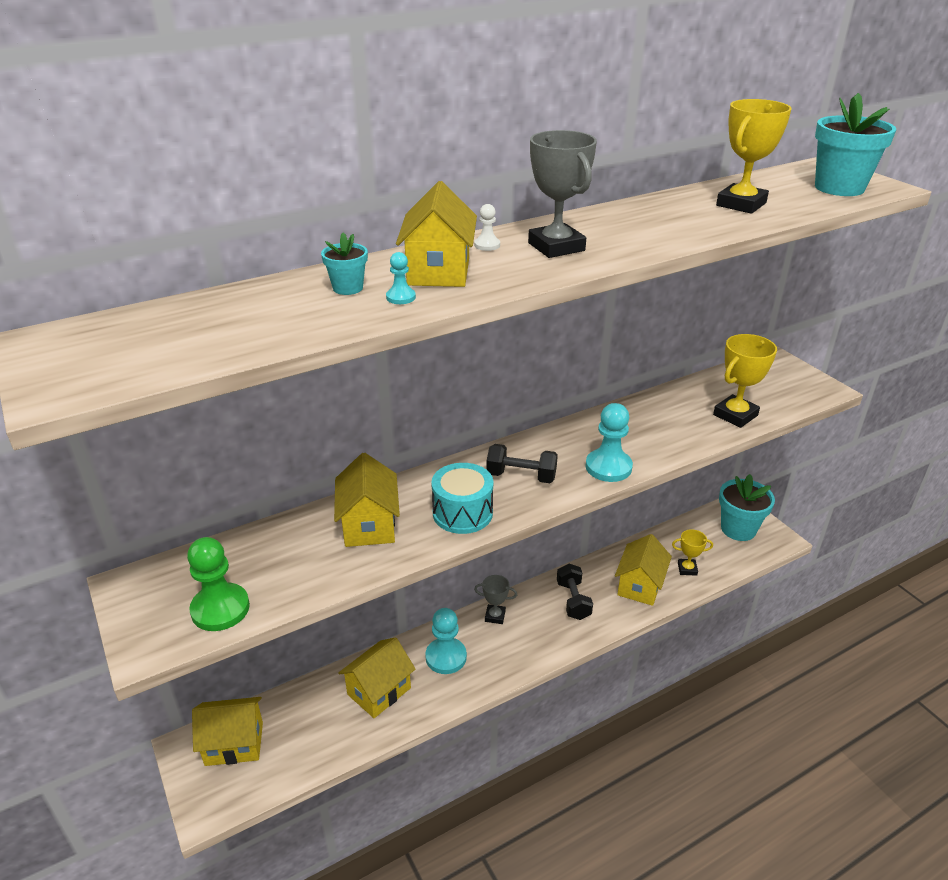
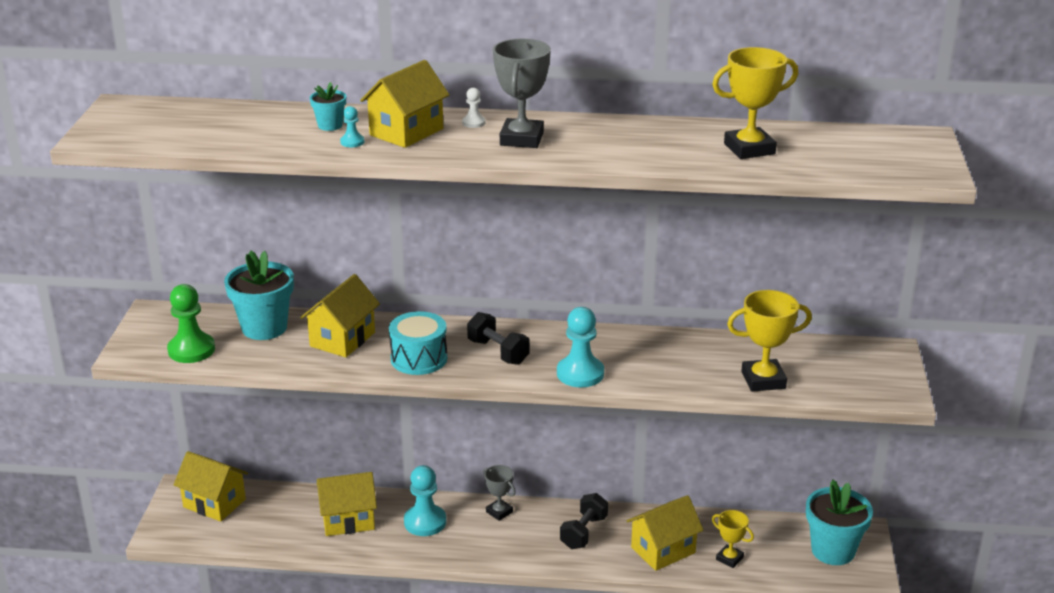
camera: 35 degrees right, 5 degrees down
turquoise flower pot [815,93,896,196] -> turquoise flower pot moved to [224,251,294,340]

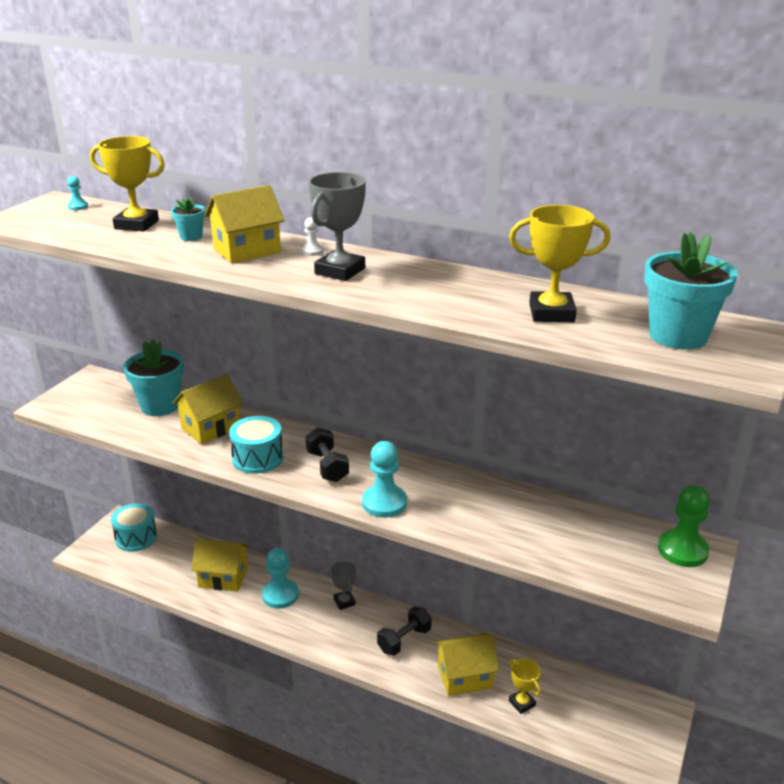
camera: 20 degrees right, 0 degrees up
green pawn [167,284,215,363] -> green pawn moved to [658,485,710,567]
yellow house [173,451,248,522] -> turquoise drum [111,503,157,552]
turquoise pawn [340,106,364,147] -> turquoise pawn moved to [67,176,88,210]
yellow trophy [727,290,812,392] -> yellow trophy moved to [90,136,165,232]
turquoise flower pot [806,480,873,565] -> turquoise flower pot moved to [644,232,738,349]

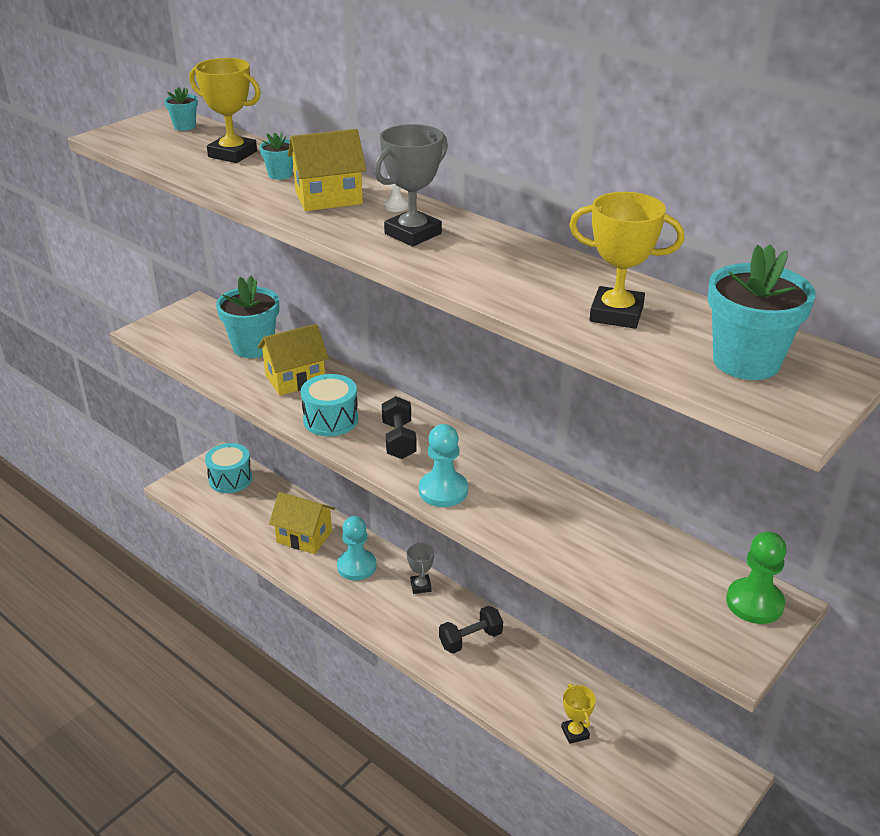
camera: 15 degrees right, 5 degrees up
turquoise pawn [67,176,88,210] -> turquoise flower pot [164,87,198,131]
yellow house [435,634,500,696] -> none

